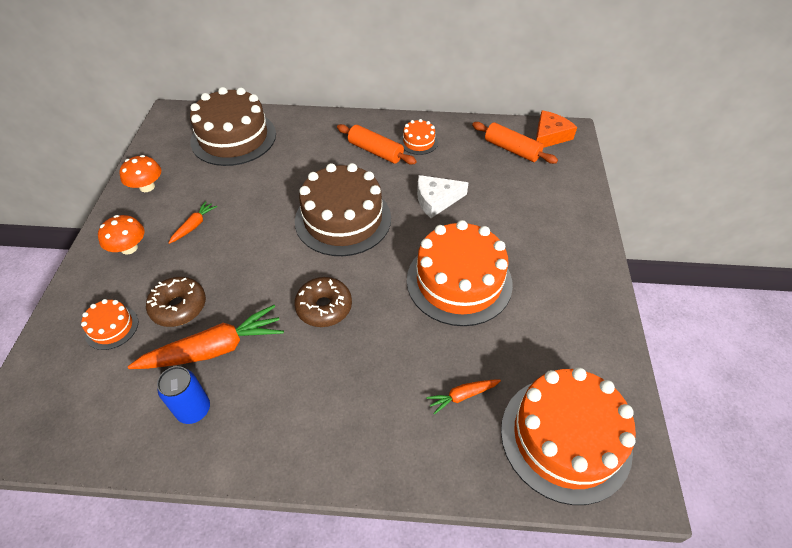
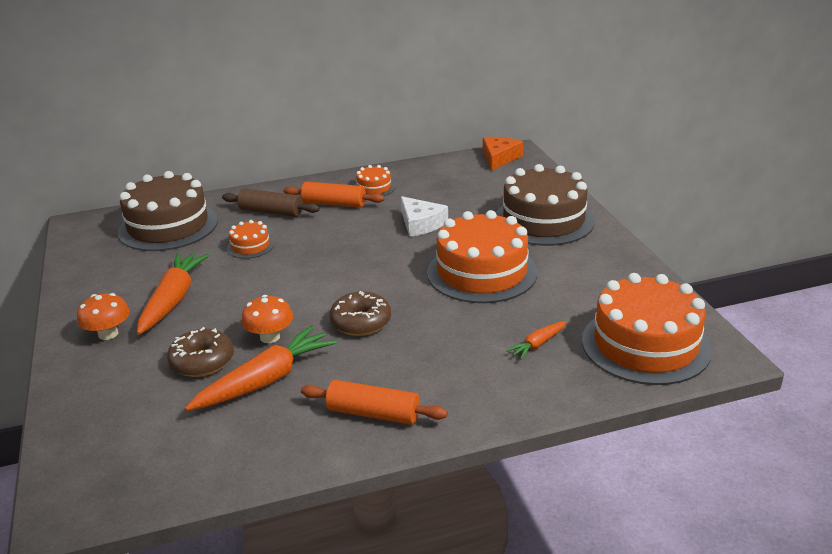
camera: 20 degrees left, 20 degrees down
orange cake [81,299,138,350] -> orange cake moved to [227,220,274,259]
orange mushroom [119,155,161,192] -> orange mushroom moved to [241,295,293,343]
blue can [157,366,210,424] -> none
orange carrot [169,201,217,244] -> orange carrot [137,252,210,335], size x2.02
brown cake [295,163,391,256] -> brown cake moved to [496,164,595,246]
white cheese [417,175,469,218] -> white cheese turned 90 degrees counterclockwise [401,196,448,237]
orange rolling pin [472,122,558,164] -> orange rolling pin moved to [301,380,448,425]
none -> brown rolling pin [222,189,320,217]

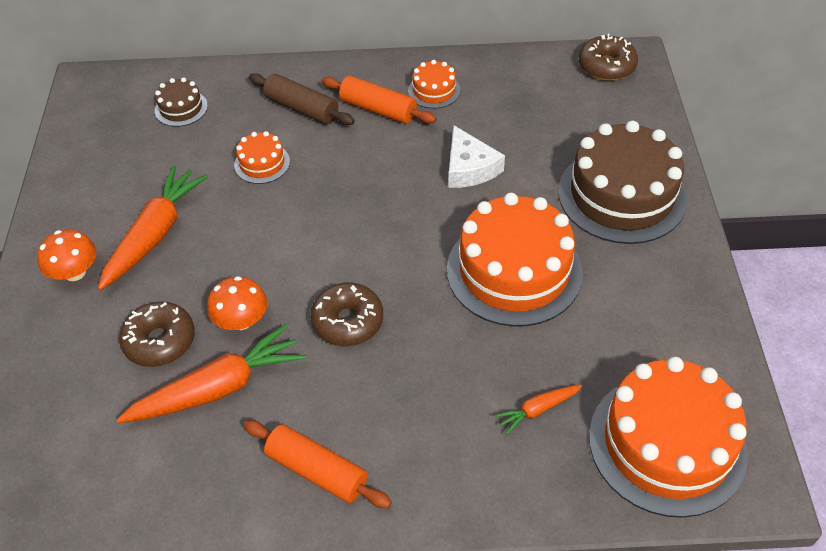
camera: 15 degrees right, 20 degrees up
brown cake [118,171,218,251] -> brown cake [155,77,208,127], size x0.46
orange cheese [483,137,523,171] -> brown donut [579,34,638,81]

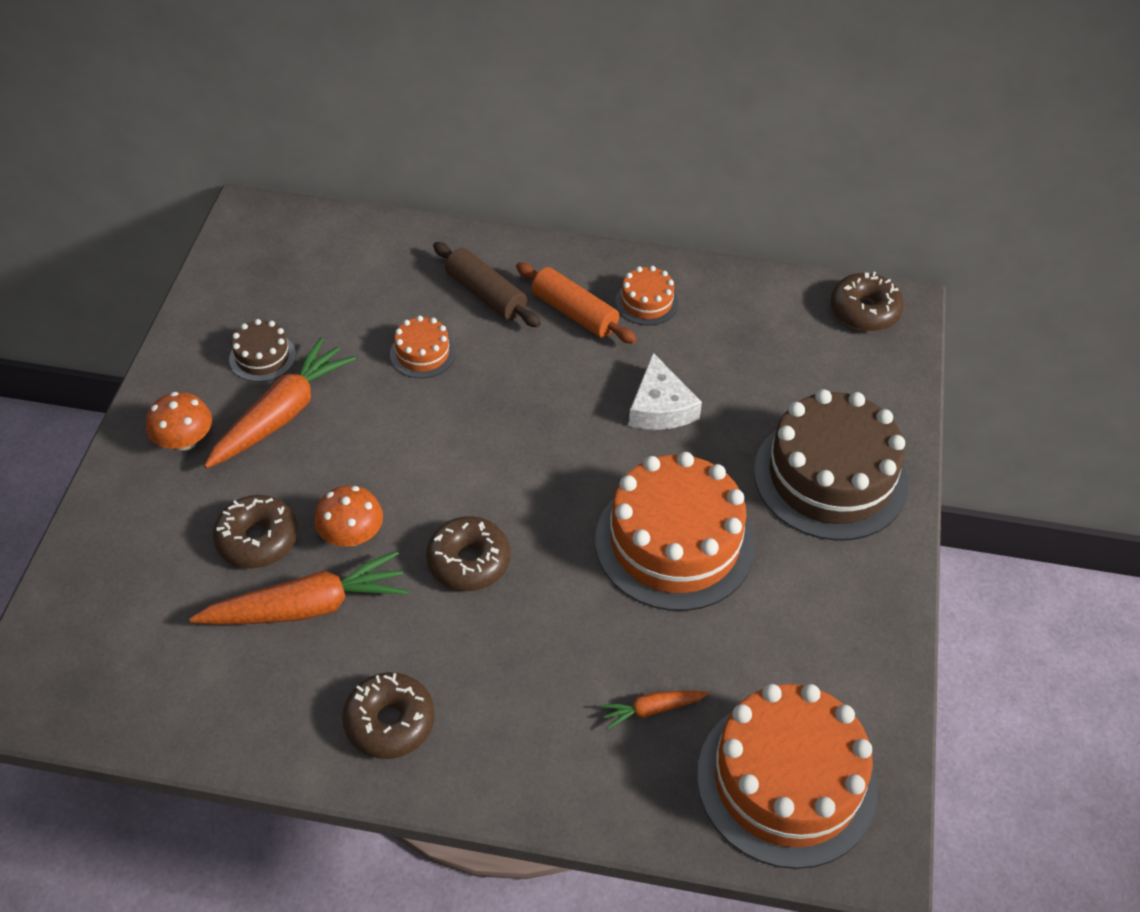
camera: 10 degrees right, 0 degrees up
brown cake [155,77,208,127] -> brown cake moved to [229,319,296,382]
orange rolling pin [243,420,392,508] -> brown donut [342,672,435,759]

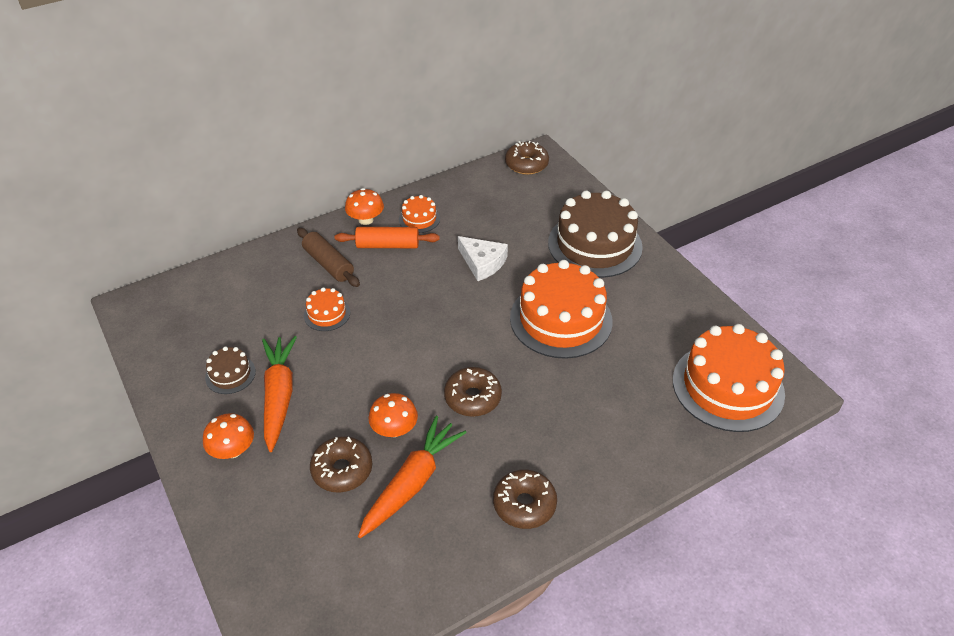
camera: 40 degrees left, 5 degrees down
brown rolling pin [433,242,541,327] -> brown rolling pin turned 45 degrees clockwise [297,228,360,287]
orange carrot [600,691,709,729] -> none
none -> orange mushroom [345,188,384,225]

